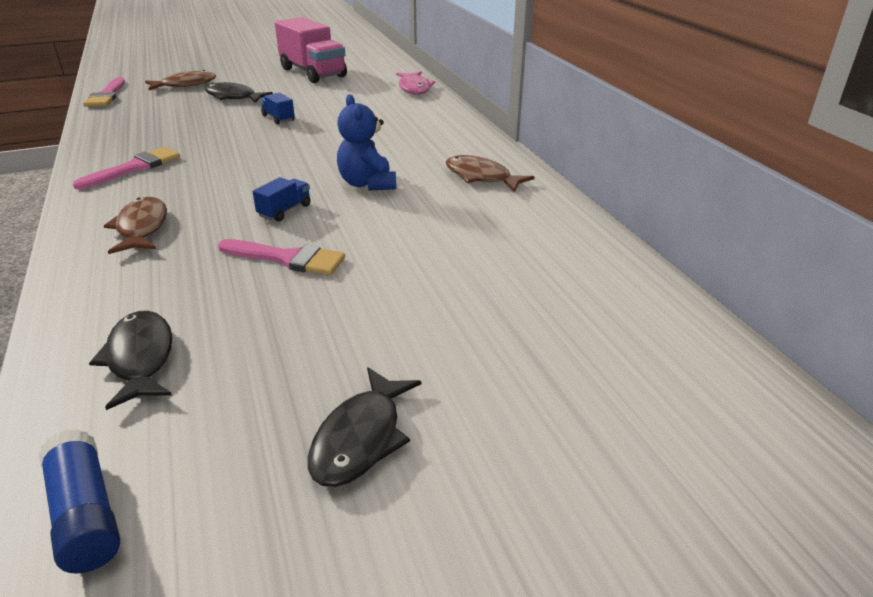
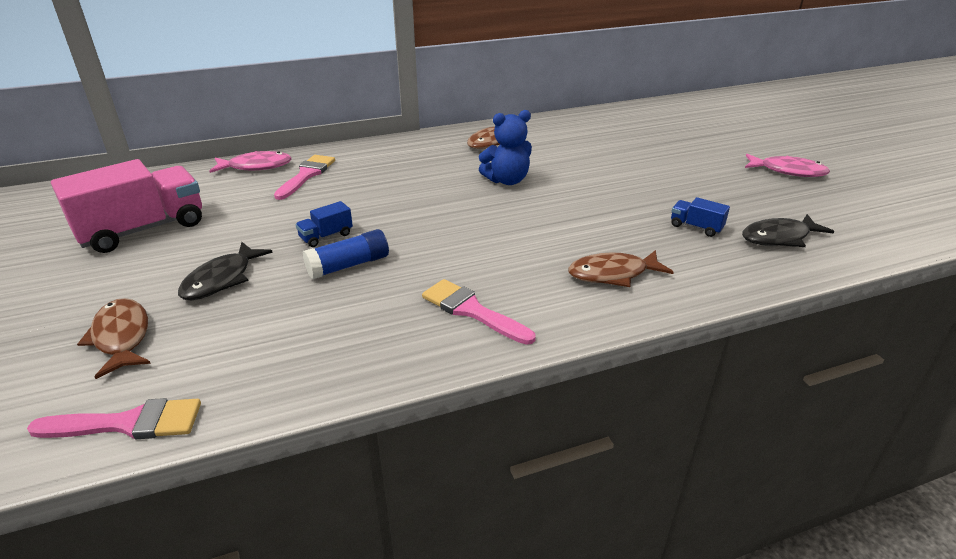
camera: 90 degrees left, 0 degrees up
blue glue stick [39,429,120,574] -> blue glue stick moved to [303,229,389,279]
pink brush [218,239,345,275] -> pink brush moved to [274,155,335,200]
blue truck [252,177,311,221] -> blue truck moved to [671,197,730,237]
black fish [308,367,421,487] -> pink fish [745,154,830,177]

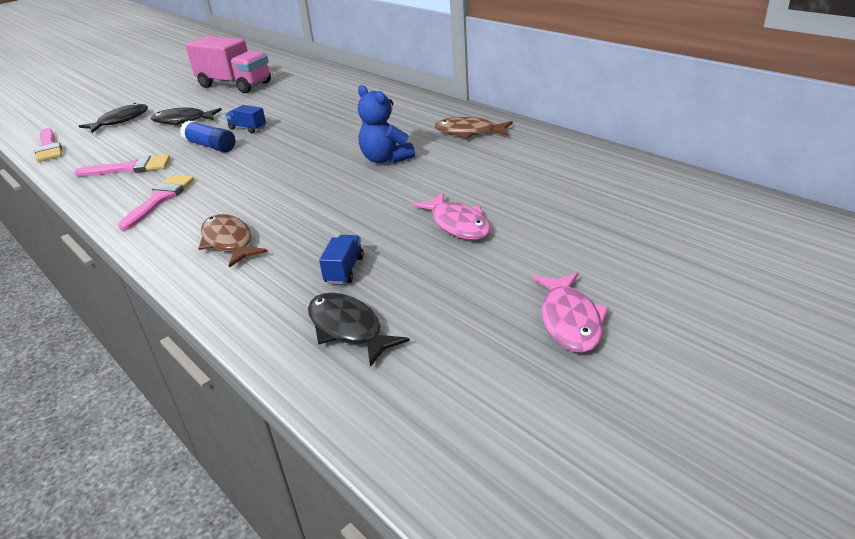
camera: 70 degrees right, 0 degrees up
brown fish [77,298,151,379] -> black fish [79,103,148,133]
pink fish [209,151,292,173] -> pink fish moved to [412,192,491,240]
pink brush [274,155,335,200] -> pink brush moved to [75,155,170,176]

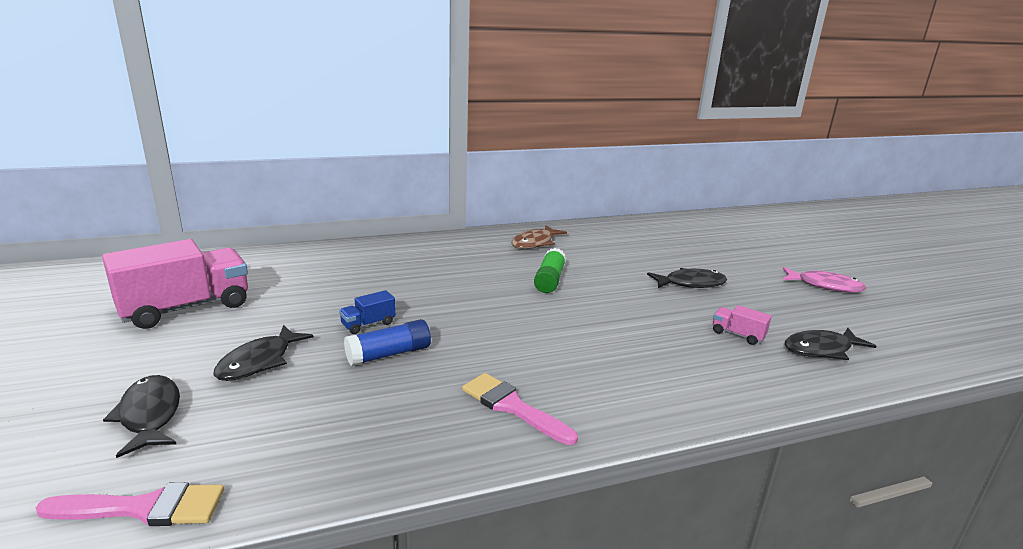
camera: 70 degrees left, 10 degrees down
pink brush [75,155,170,176] -> none
brown fish [198,214,268,268] -> none
blue truck [319,235,364,284] -> pink truck [713,305,772,345]
blue teddy bear [358,85,415,164] -> green glue stick [534,248,566,293]
pink fish [412,192,491,240] -> black fish [647,268,727,288]

